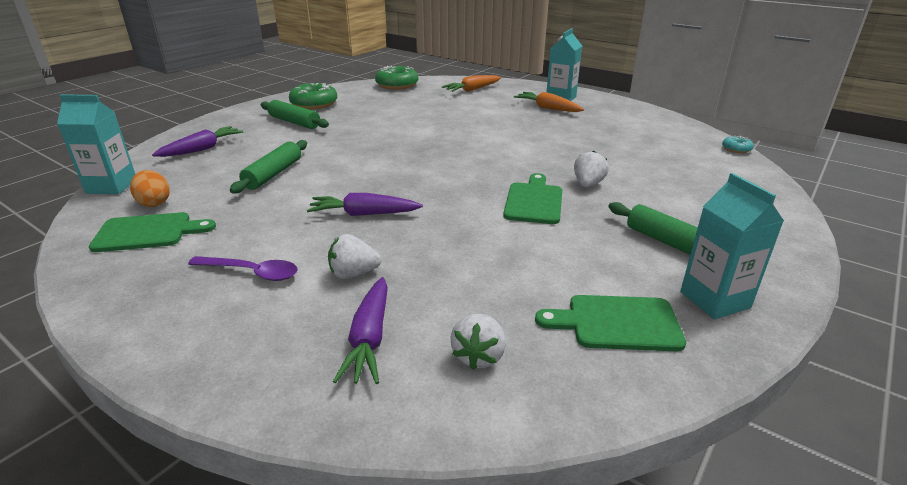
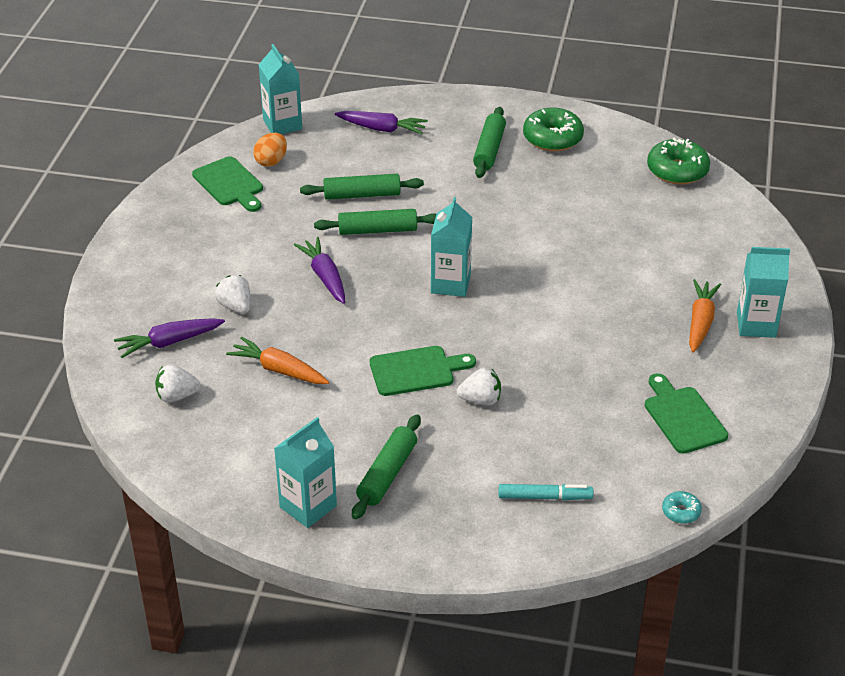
camera: 65 degrees right, 10 degrees up
purple spoon [188,256,298,281] -> none
orange carrot [442,75,501,92] -> orange carrot moved to [226,337,329,384]
green cutting board [535,295,686,351] -> green cutting board moved to [645,373,728,454]
none -> green rolling pin [314,209,436,235]
none -> turquoise carton [431,197,472,297]
none -> turquoise marker [499,484,594,500]

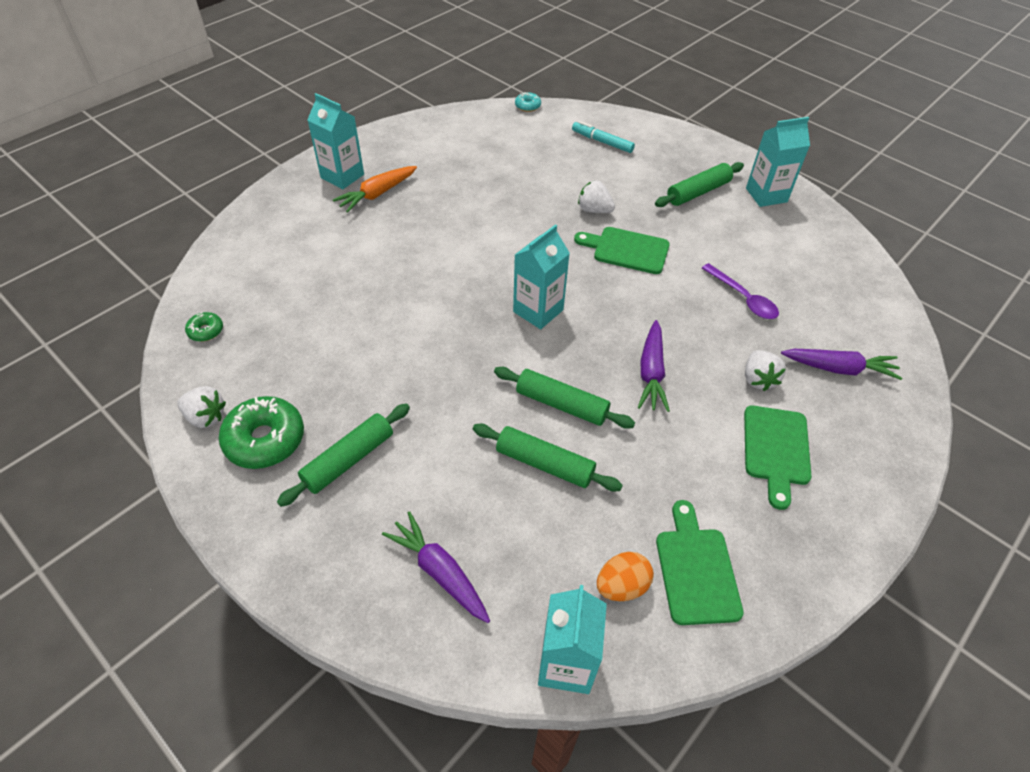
camera: 150 degrees left, 10 degrees up
white strawberry [155,364,201,402] -> white strawberry moved to [177,386,226,428]
orange carrot [226,337,329,384] -> purple spoon [702,263,779,319]
green cutting board [645,373,728,454] -> green cutting board moved to [744,406,812,510]
green donut [647,137,710,184] -> green donut [185,312,223,342], size x0.49

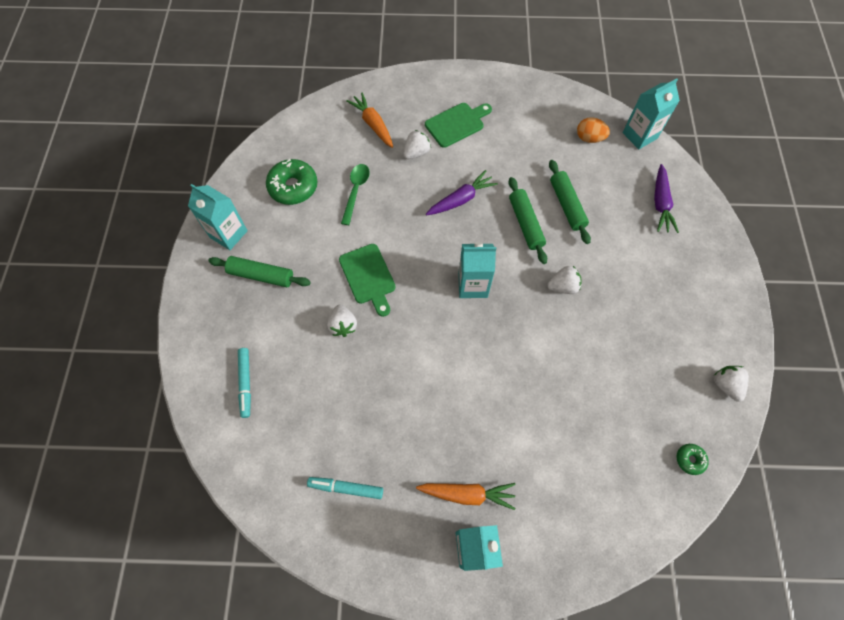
camera: 130 degrees left, 15 degrees up
green donut [219,396,304,469] -> green donut moved to [266,159,317,205]
green rolling pin [277,404,410,507] -> none
turquoise donut [515,92,541,112] -> none
green cutting board [656,500,744,625] -> none
purple spoon [702,263,779,319] -> green spoon [341,164,370,225]
purple carrot [781,349,902,380] -> orange carrot [346,92,393,148]
none -> turquoise marker [307,477,383,499]
none -> white strawberry [547,266,581,294]

